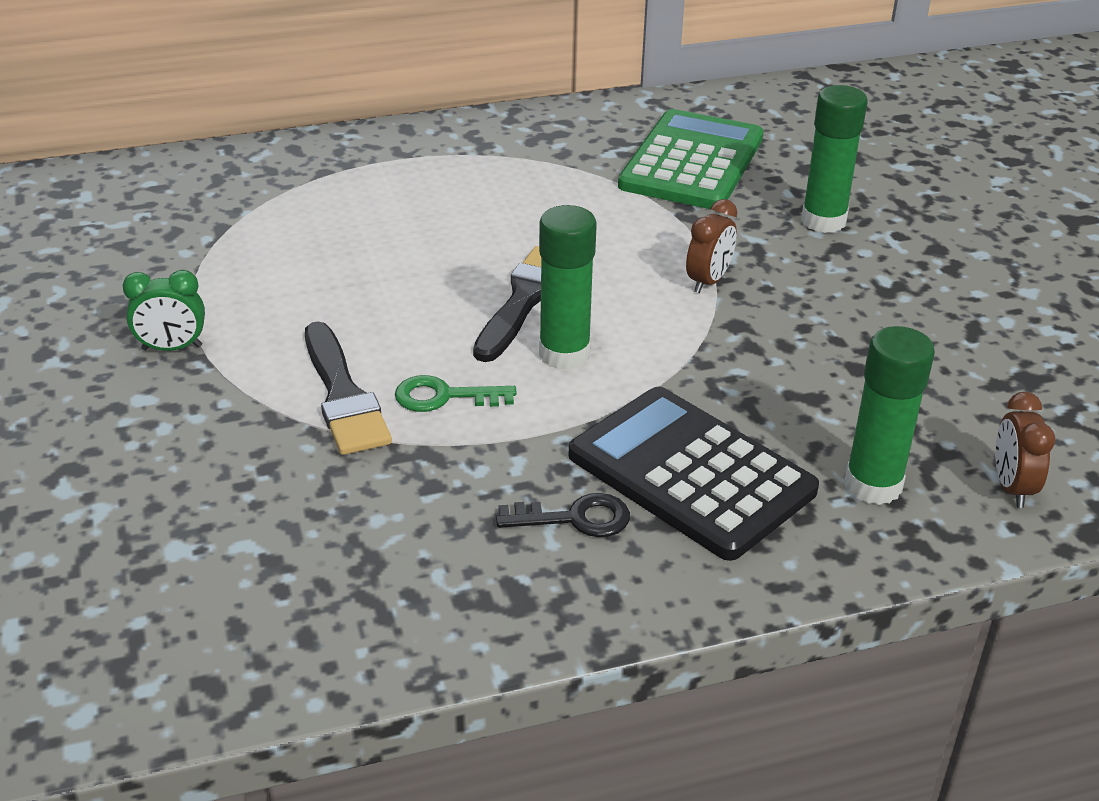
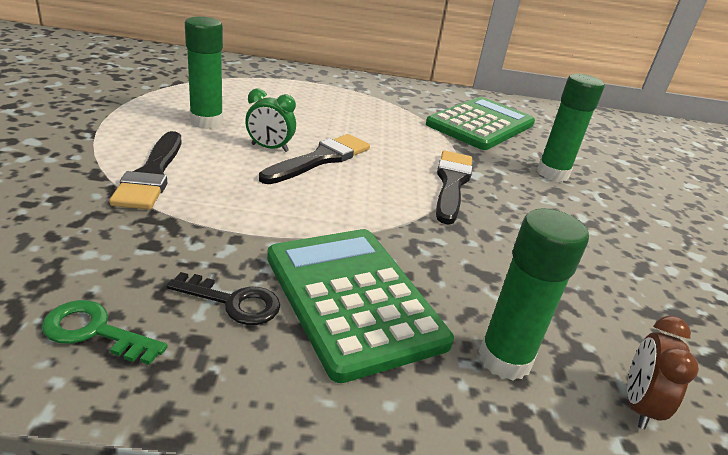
camera: 15 degrees right, 5 degrees down
green clock [123,270,205,351] -> green clock moved to [245,88,296,152]
green key [395,375,516,412] -> green key moved to [42,300,168,365]
green glue stick [539,205,597,370] -> green glue stick moved to [185,16,223,129]
black calculator [568,387,819,561] -> green calculator [267,229,454,383]
brown clock [686,199,737,293] -> black brush [436,151,472,224]

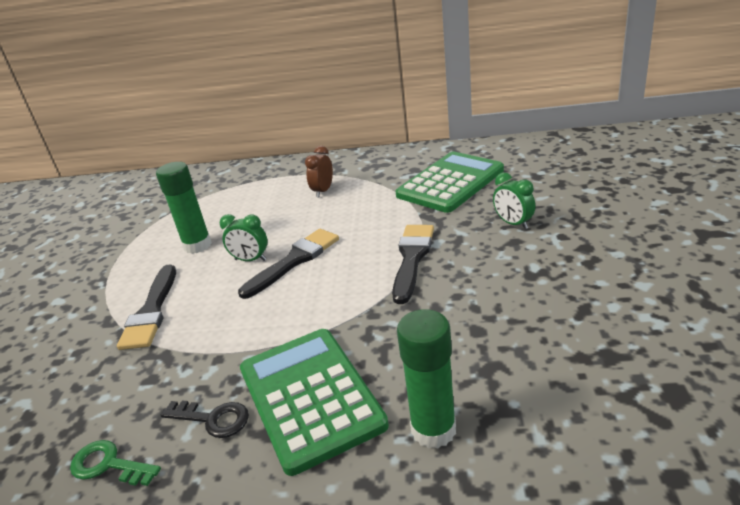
camera: 10 degrees right, 0 degrees up
green glue stick [537,74,605,182] -> green clock [493,172,536,229]
brown clock [627,316,699,429] -> brown clock moved to [305,146,333,197]

